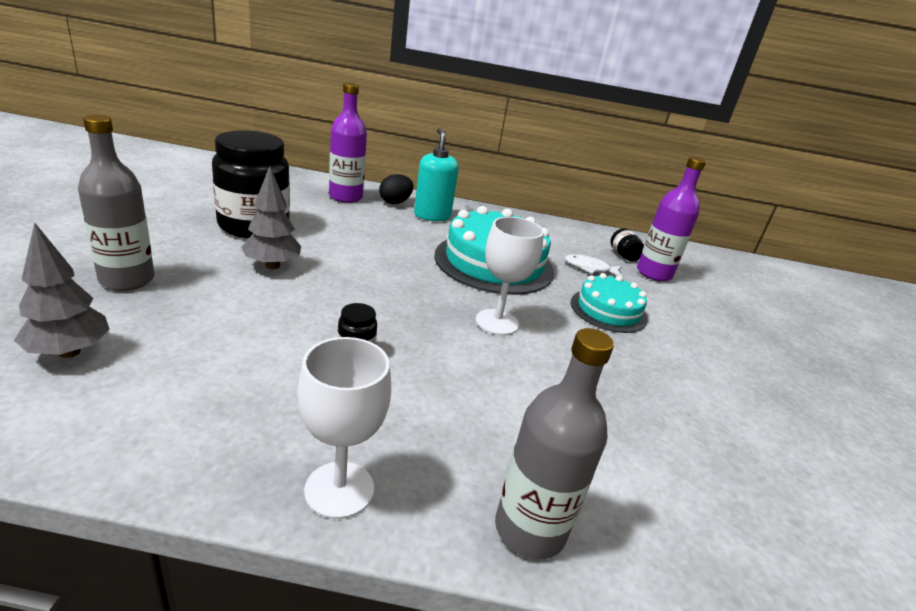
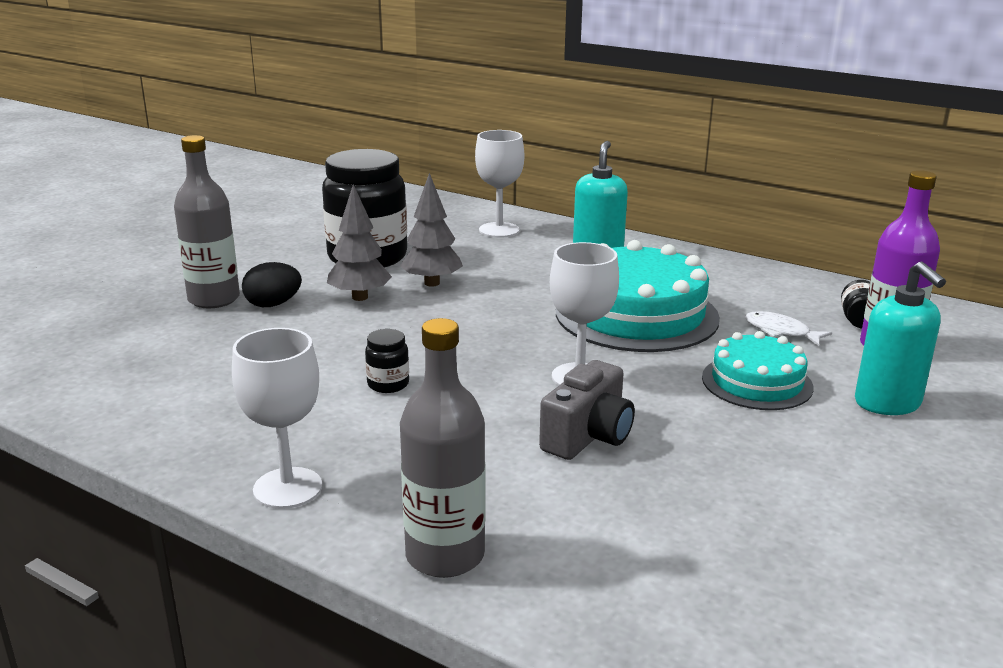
camera: 30 degrees right, 5 degrees down
grey tree [14,222,110,358] -> grey tree moved to [400,173,463,286]
purple bottle [329,82,367,203] -> white goblet [475,130,524,238]
black egg [379,174,413,204] -> black egg moved to [242,262,302,307]
none -> grey camera [539,360,635,460]
none -> turquoise soap dispenser [855,261,946,415]

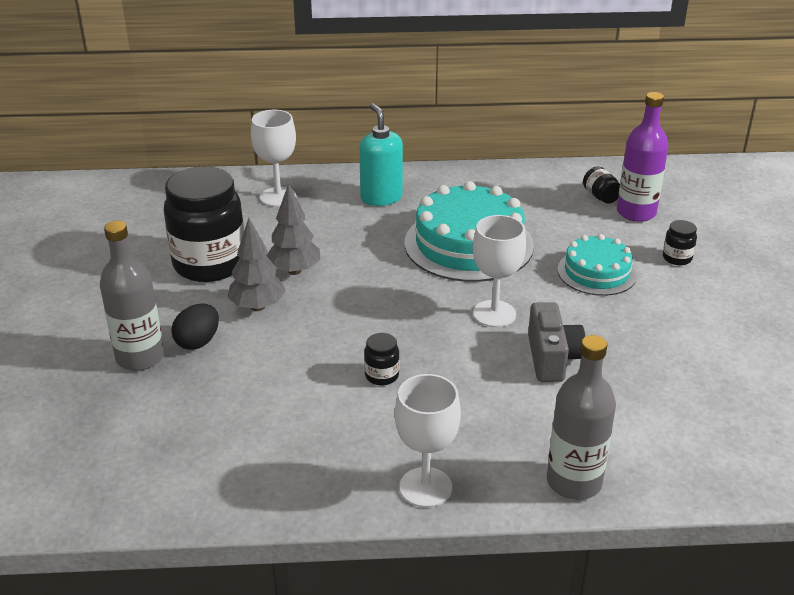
camera: 35 degrees left, 10 degrees up
white fish [745,311,832,346] -> none
turquoise soap dispenser [855,261,946,415] -> black jar [663,220,697,265]

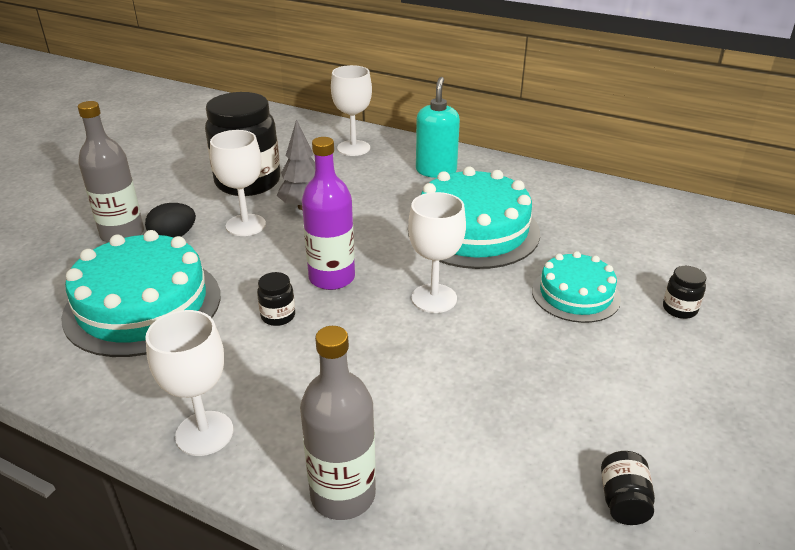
camera: 30 degrees right, 0 degrees up
grey tree [227,218,286,311] -> white goblet [210,130,266,236]
grey camera [528,302,585,382] -> none
black jar [583,166,620,204] -> black jar moved to [601,451,655,525]
purple bottle [617,92,668,222] -> purple bottle moved to [302,137,355,290]
none -> turquoise cake [61,230,220,357]

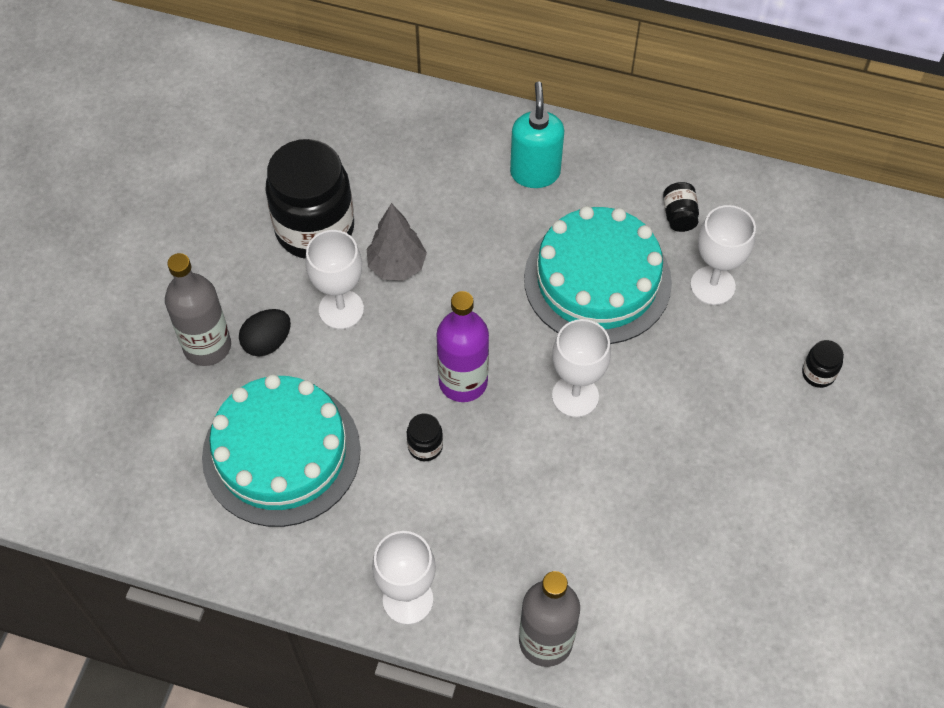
camera: 10 degrees left, 25 degrees up
white goblet [331,65,372,156] -> white goblet moved to [690,205,756,305]
turquoise cake [532,251,621,323] -> none
black jar [601,451,655,525] -> black jar moved to [663,182,699,232]

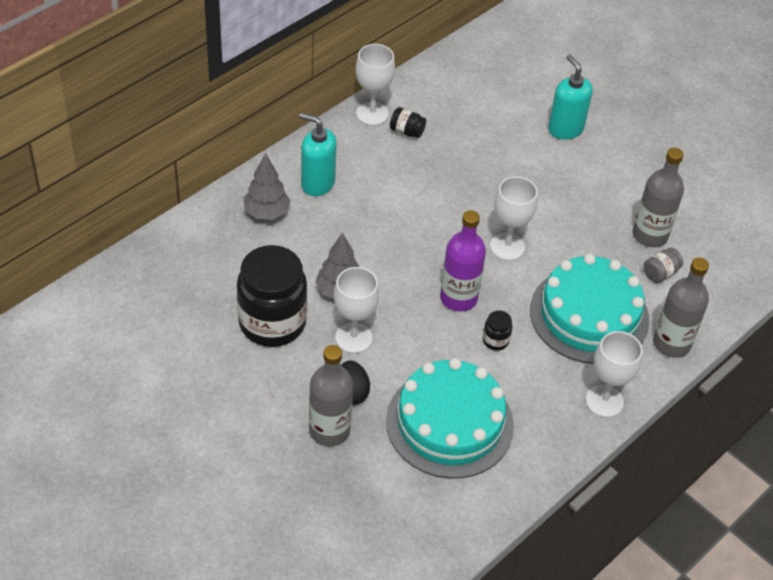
camera: 65 degrees left, 10 degrees down
turquoise cake [524,206,672,344] -> turquoise cake moved to [530,254,649,364]
white goblet [690,205,756,305] -> white goblet moved to [356,44,395,125]
black jar [802,340,844,388] -> turquoise soap dispenser [548,54,593,139]
none -> grey tree [244,153,291,220]
none -> grey bottle [633,148,684,247]
none -> grey jar [643,248,683,283]

